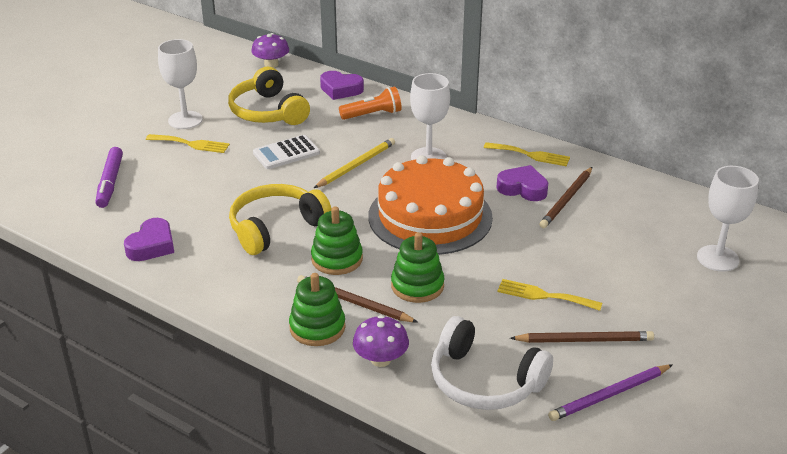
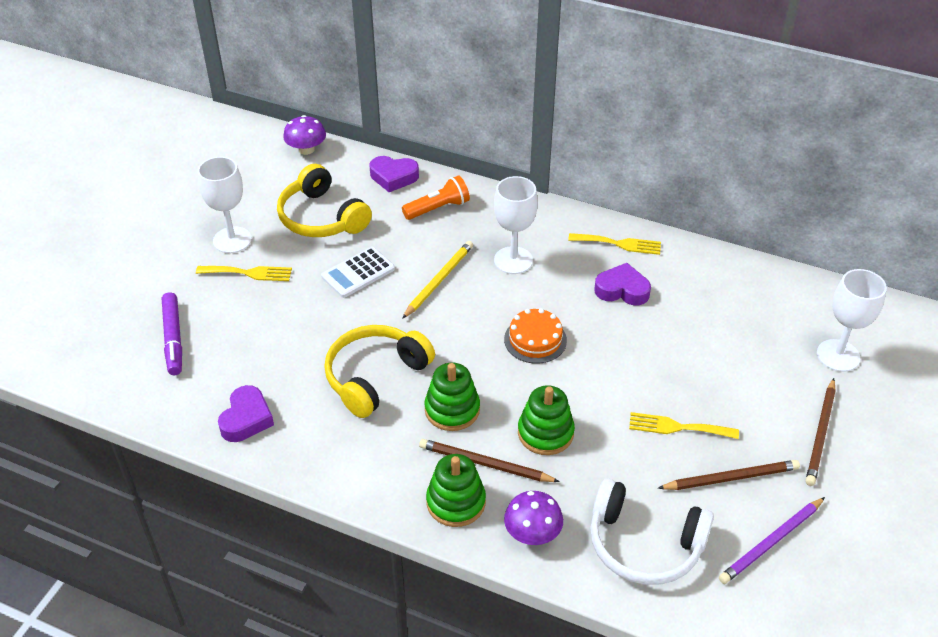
camera: 10 degrees left, 10 degrees up
orange cake [368,155,493,255] -> orange cake [504,308,567,364], size x0.47
brown pencil [539,167,592,228] -> brown pencil moved to [806,378,836,486]

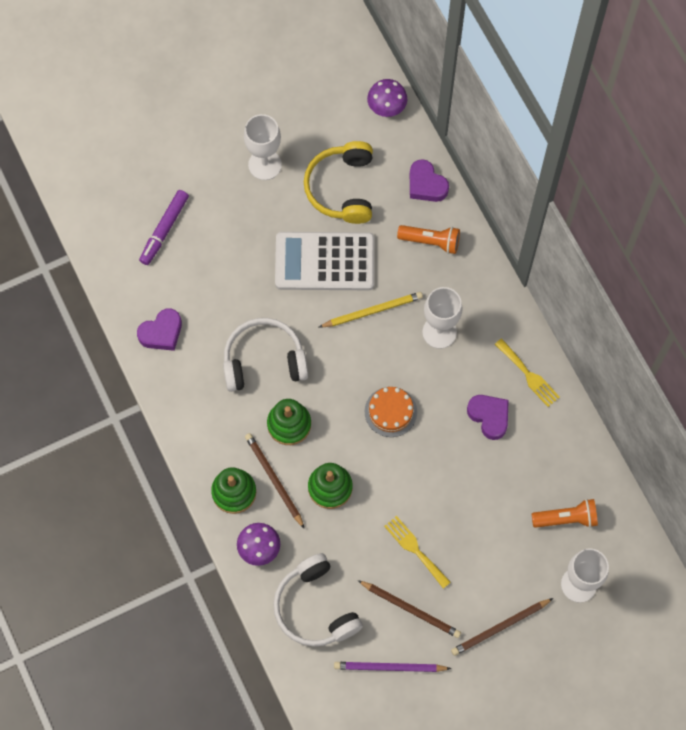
camera: 40 degrees right, 25 degrees up
yellow fork [196,266,292,281] -> none
white calculator [321,247,395,298] -> white calculator [275,232,374,290], size x1.75
yellow headphones [324,325,435,418] -> white headphones [223,318,308,392]
none -> orange flashlight [532,499,598,528]

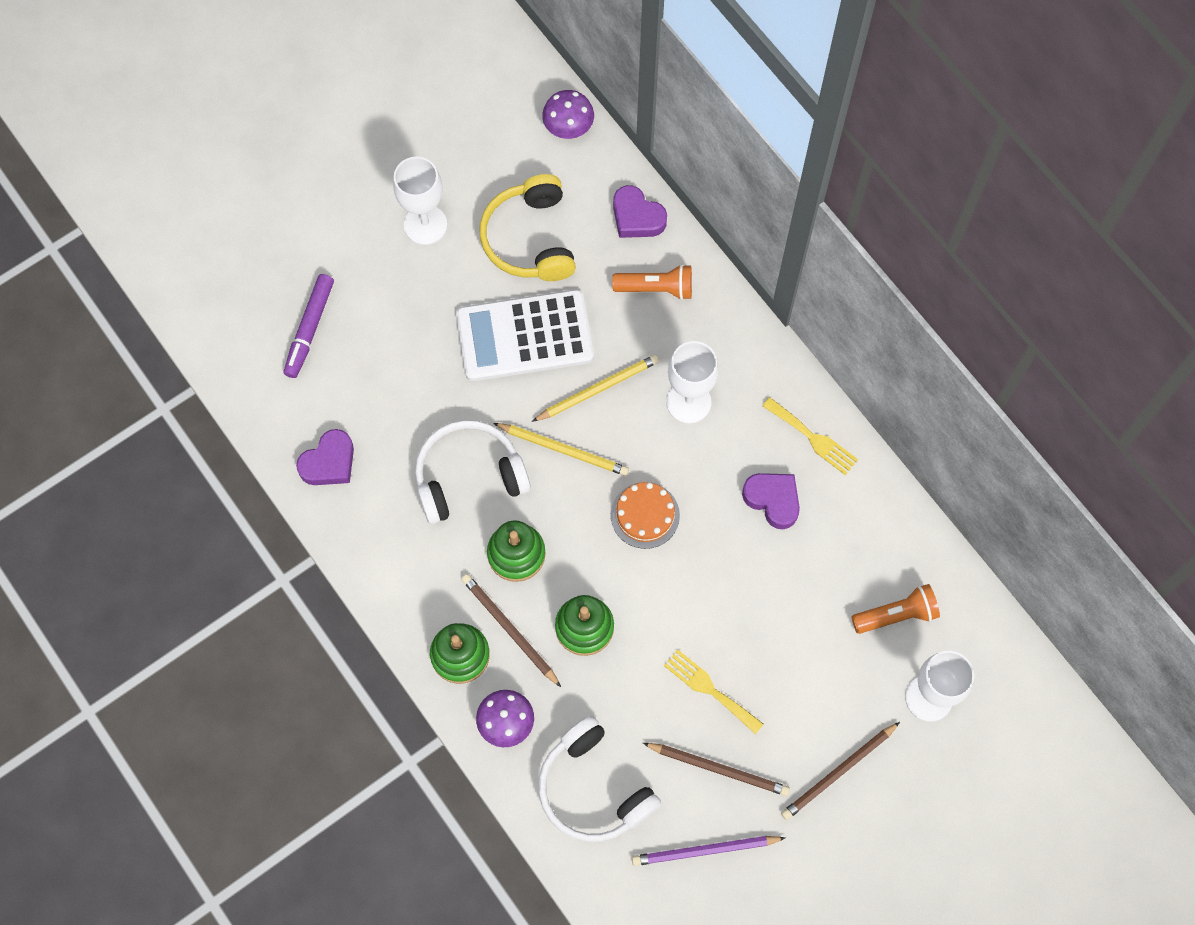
camera: 10 degrees left, 0 degrees up
none -> yellow pencil [493,423,629,476]

